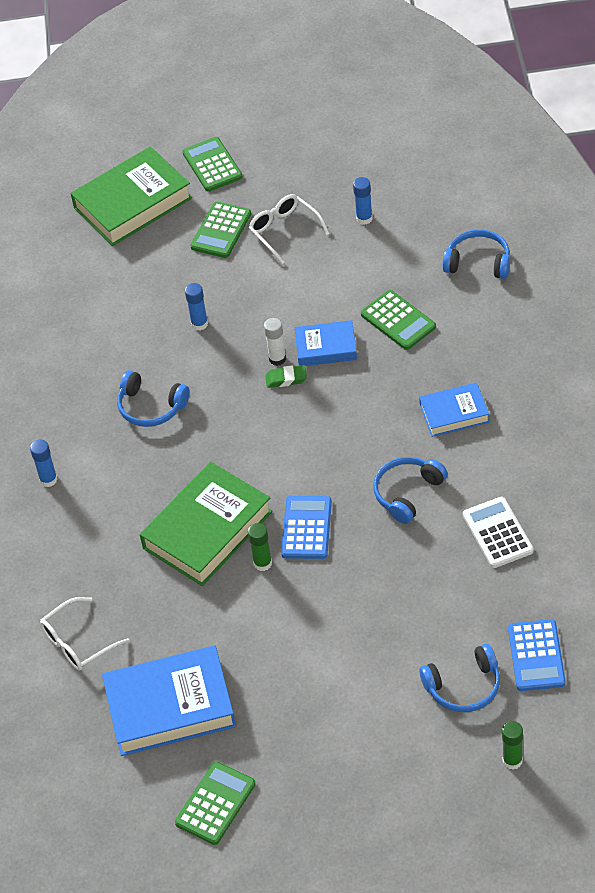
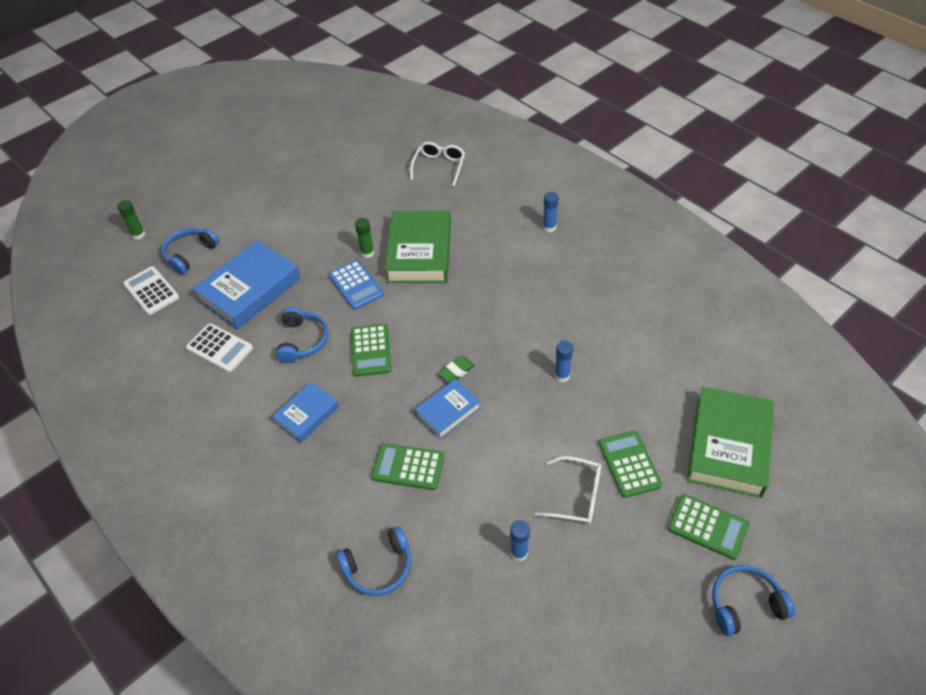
camera: 140 degrees right, 0 degrees up
blue book [102,645,236,756] -> blue book moved to [192,240,301,330]
blue headphones [117,370,189,427] -> blue headphones moved to [712,565,795,636]
green calculator [175,761,256,845] -> green calculator moved to [351,324,391,377]
white glue stick [264,318,286,366] -> none
blue calculator [508,619,566,691] -> white calculator [123,266,179,315]

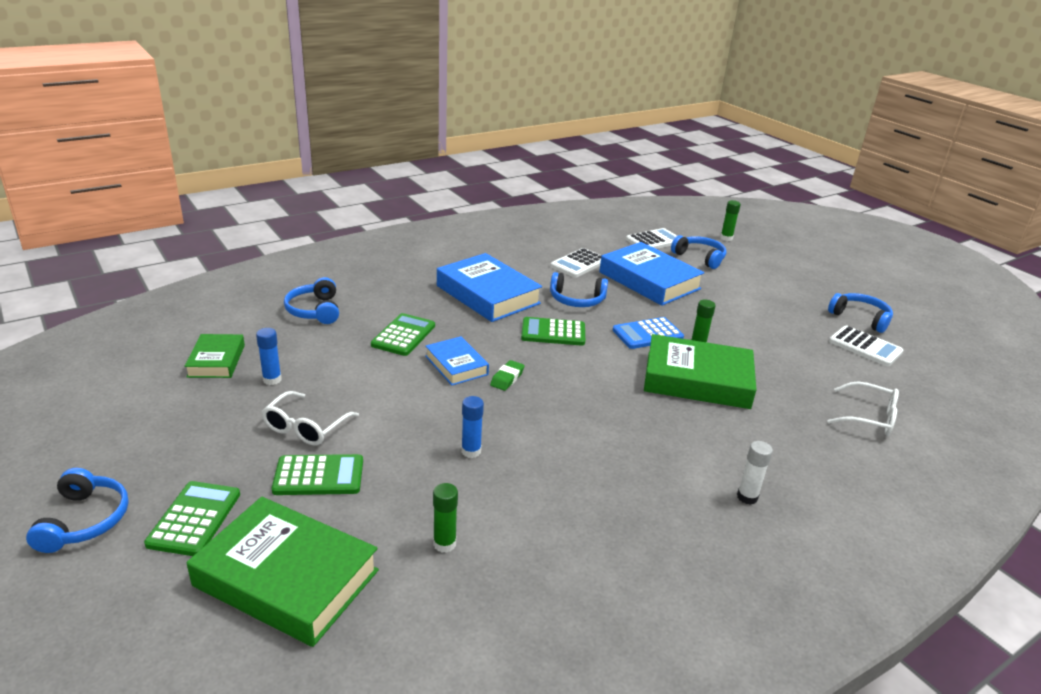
camera: 95 degrees right, 20 degrees down
blue book [272,382,339,443] -> blue book [437,253,542,322], size x1.79
green eraser [439,356,475,382] -> green eraser turned 60 degrees clockwise [490,360,525,391]
blue glue stick [543,192,559,232] -> white glue stick [737,441,773,505]
green calculator [668,494,749,560] -> green calculator turned 150 degrees clockwise [144,481,240,556]
none -> green book [184,334,245,378]
none -> green glue stick [433,483,458,553]
none -> blue headphones [828,293,893,333]
none -> white calculator [829,326,903,366]

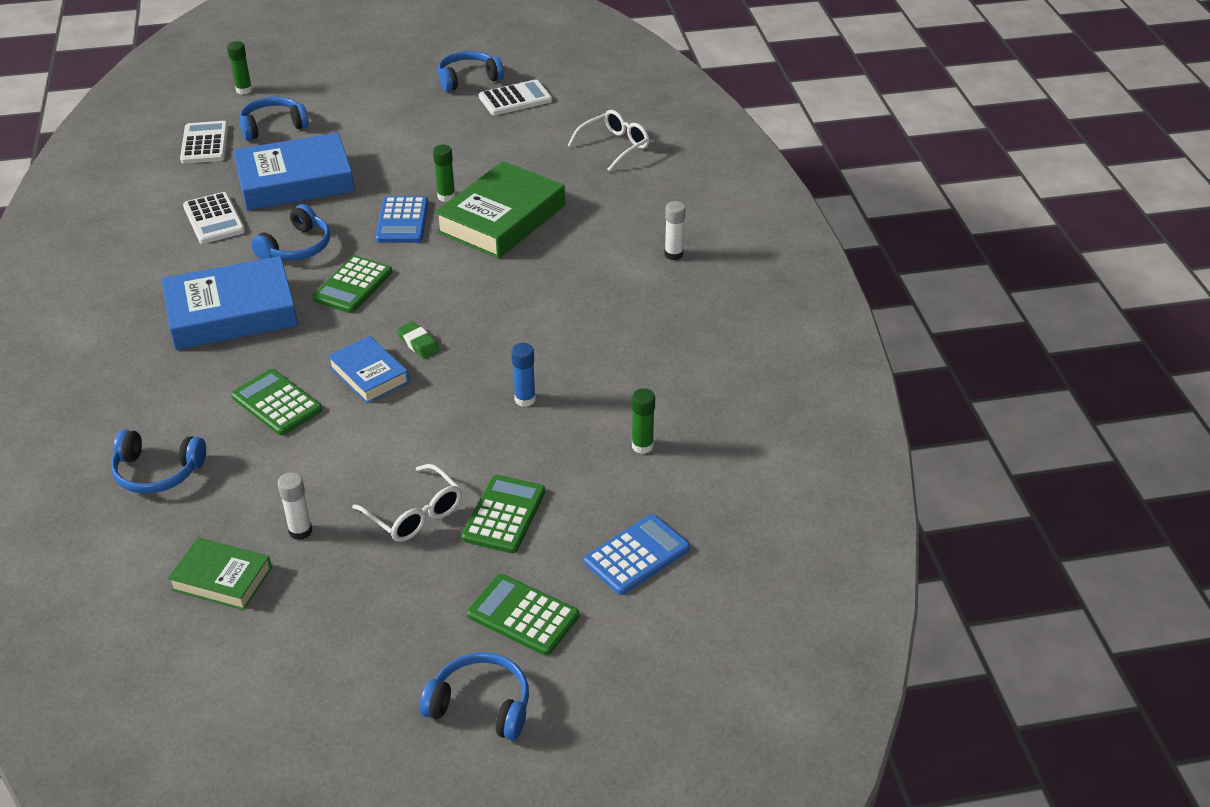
camera: 65 degrees left, 10 degrees up
green book [187,497,379,647] -> blue calculator [584,514,690,595]
blue glue stick [256,328,282,385] -> white glue stick [278,472,312,540]
blue book [425,336,489,385] -> blue book turned 60 degrees clockwise [328,336,409,404]

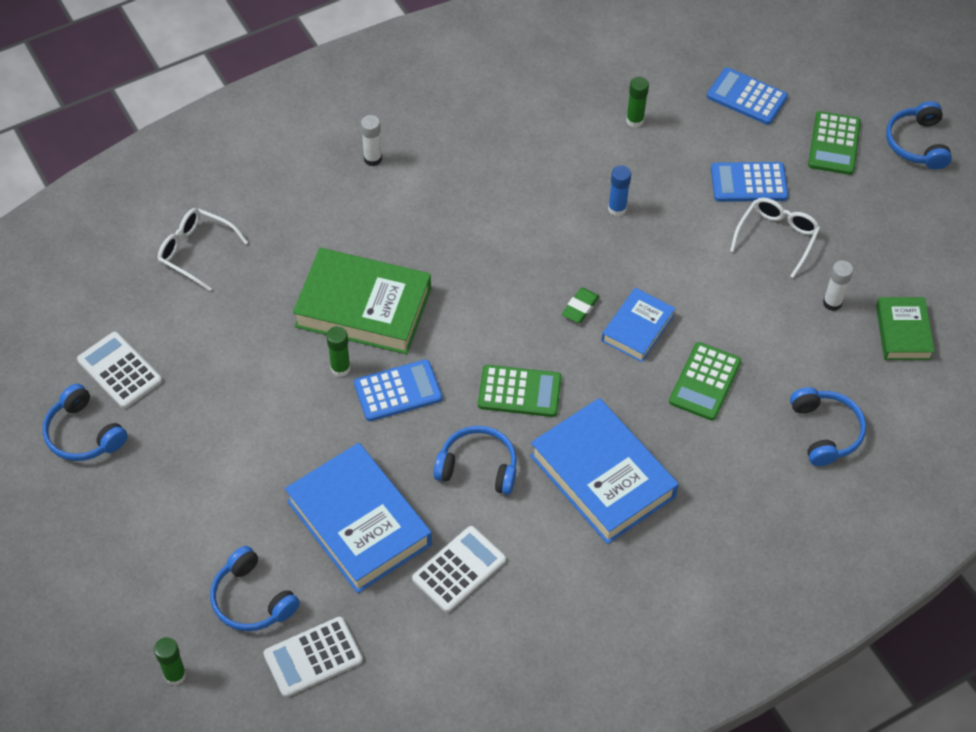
camera: 110 degrees left, 15 degrees up
green calculator [462,475,545,553] -> blue calculator [711,162,788,202]

